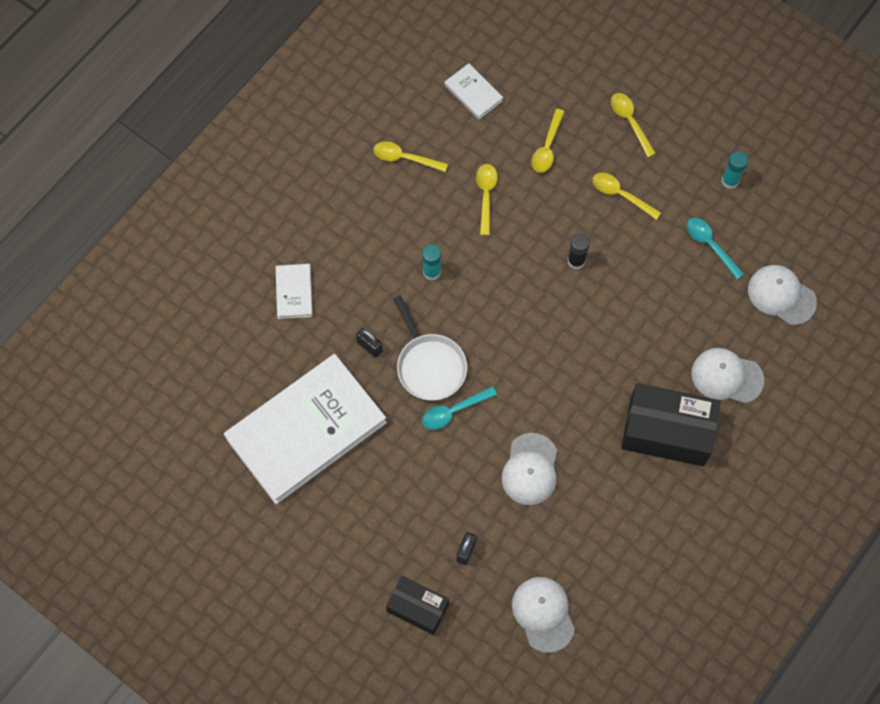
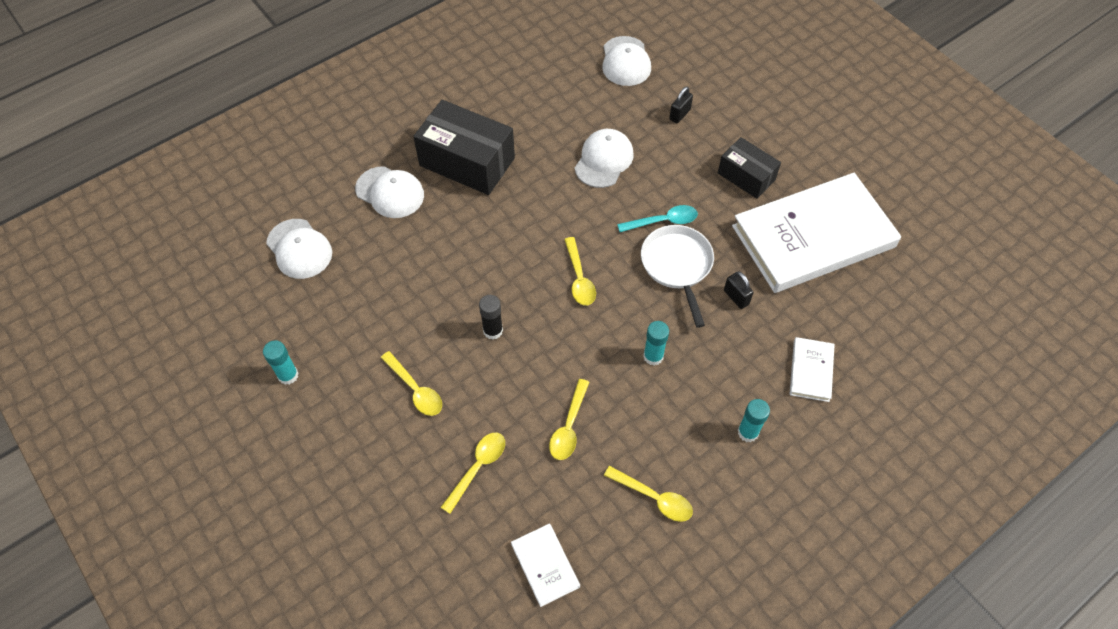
camera: 165 degrees left, 10 degrees down
black box [386,575,449,635] -> black box moved to [718,137,781,199]
yellow spoon [611,93,656,157] -> yellow spoon moved to [564,237,596,305]
turquoise spoon [687,218,744,280] -> none
none -> turquoise glue stick [738,399,770,442]

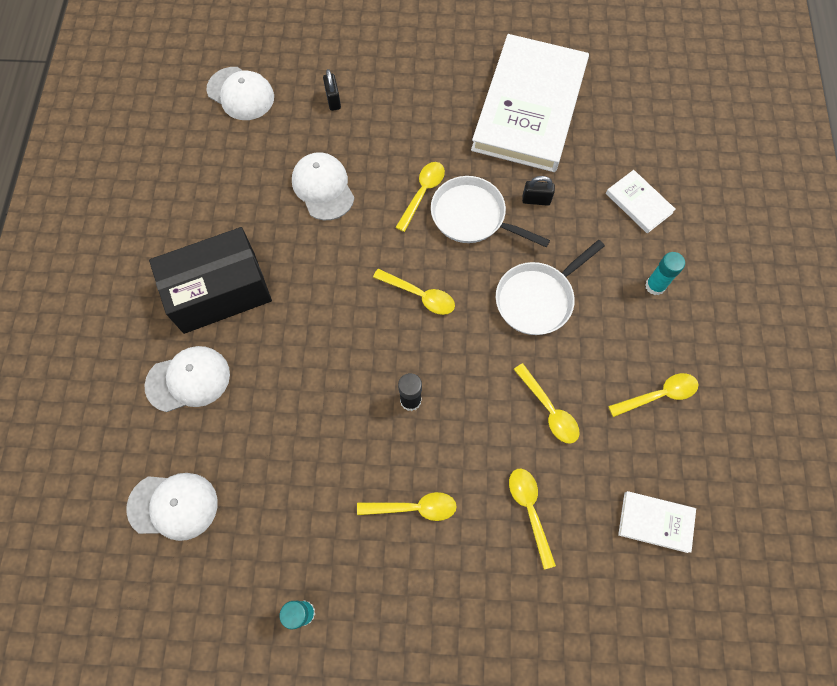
camera: 50 degrees left, 10 degrees up
turquoise spoon [617,205,698,232] -> yellow spoon [395,162,445,232]
turquoise glue stick [643,321,669,365] -> white pan [496,240,605,335]
black box [718,137,781,199] -> none

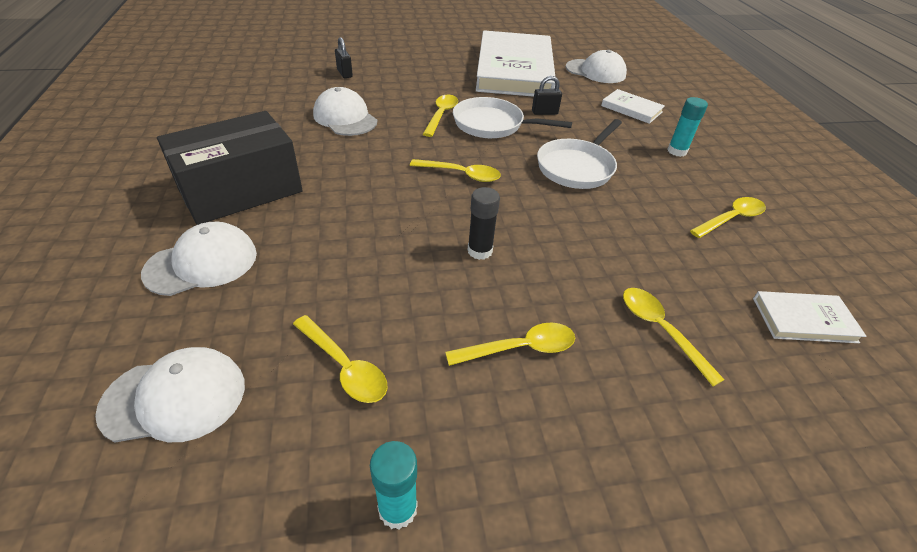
camera: 15 degrees left, 25 degrees down
white cap [206,67,274,120] -> white cap moved to [566,50,627,83]
yellow spoon [514,363,579,443] -> yellow spoon moved to [293,315,388,403]

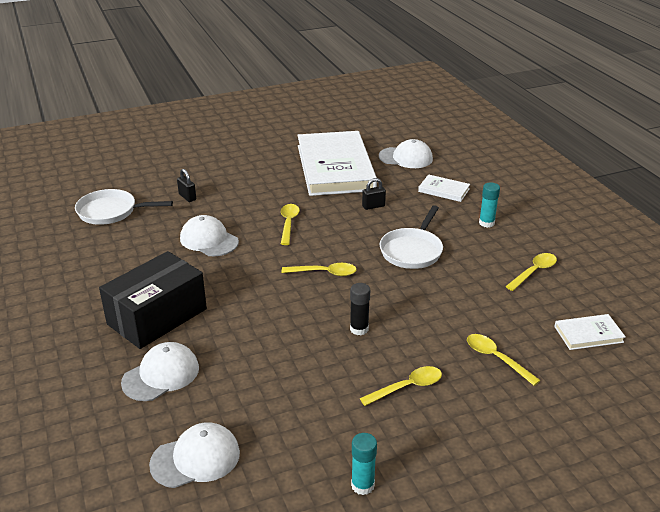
camera: 10 degrees left, 10 degrees down
yellow spoon [293,315,388,403] -> none
white pan [453,97,572,138] -> white pan moved to [75,189,173,225]

